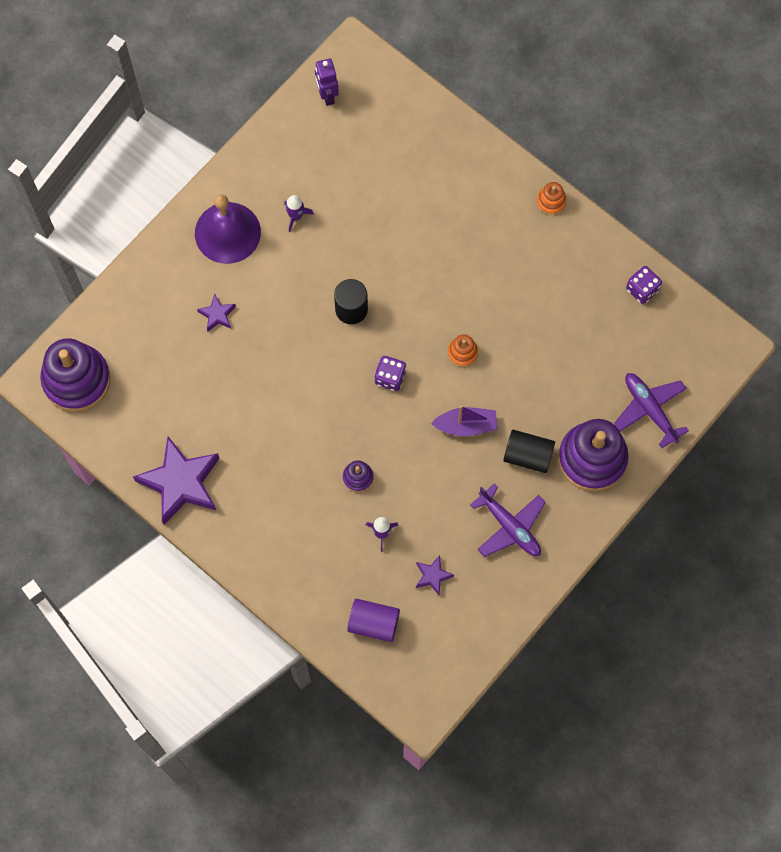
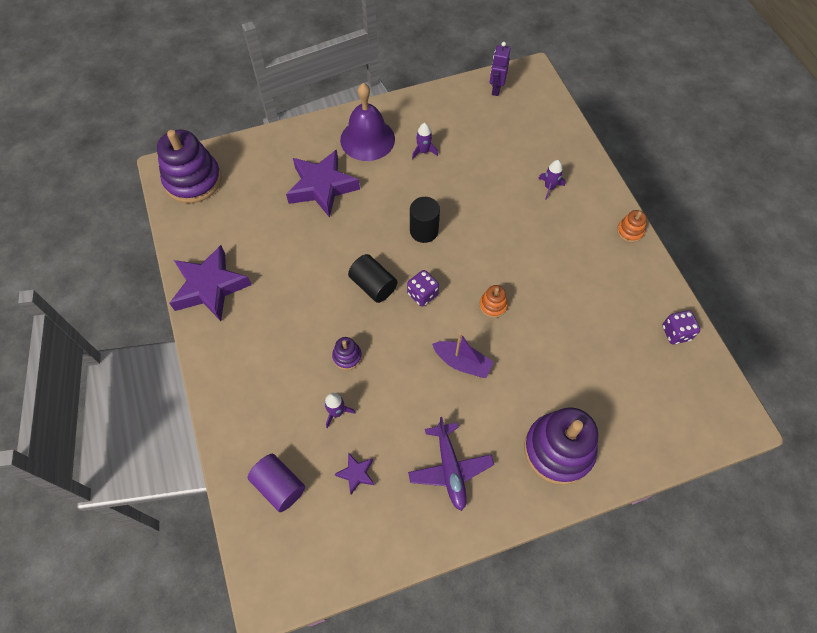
camera: 30 degrees right, 10 degrees down
purple star [197,294,236,331] -> purple star [286,149,360,218], size x2.21
black cylinder [503,430,555,473] -> black cylinder moved to [348,254,397,303]
purple plane [614,373,689,448] -> none
none -> purple rocket [538,160,565,200]

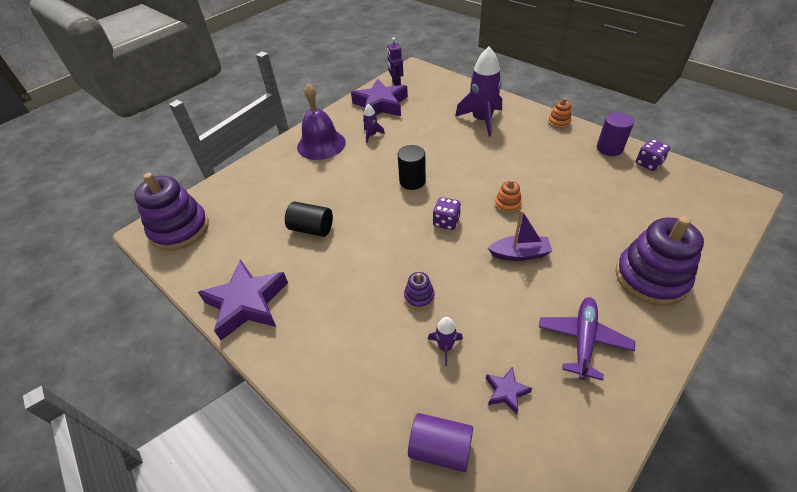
camera: 25 degrees left, 15 degrees down
purple star [286,149,360,218] -> purple star moved to [351,79,408,116]
black cylinder [348,254,397,303] -> black cylinder moved to [285,202,333,237]
purple plane [408,417,494,511] -> purple plane turned 120 degrees counterclockwise [539,297,635,381]
purple rocket [538,160,565,200] -> purple rocket [455,47,502,137], size x2.15
none -> purple cylinder [597,112,634,156]

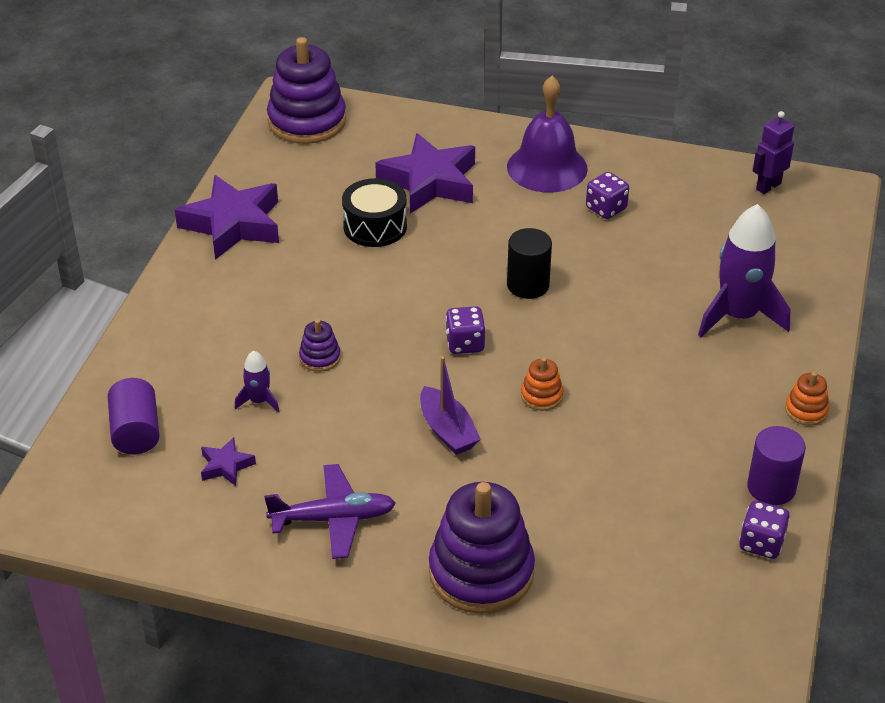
camera: 60 degrees right, 5 degrees down
black cylinder [285,202,333,237] -> black drum [342,178,407,247]
purple star [351,79,408,116] -> purple star moved to [375,133,475,214]
purple rocket [363,104,385,143] -> purple dice [586,172,629,219]

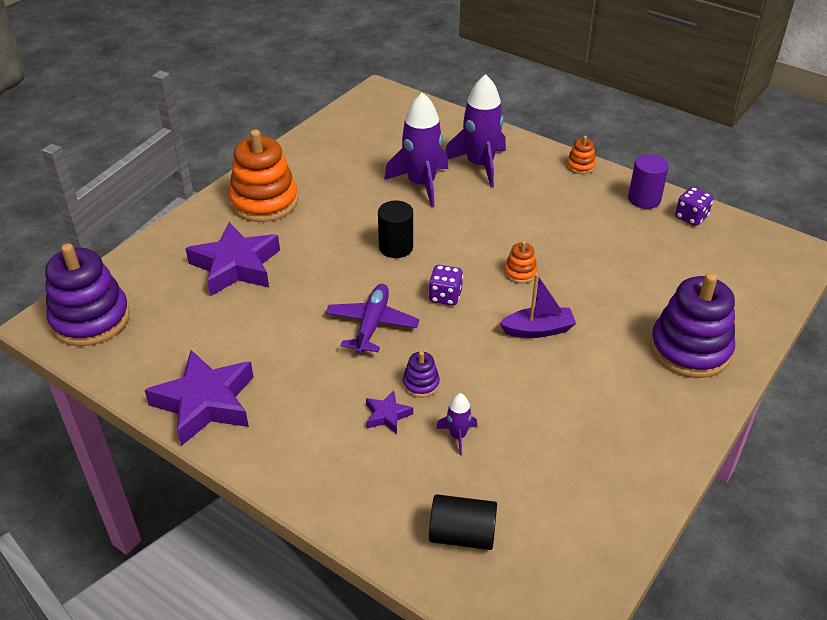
camera: 70 degrees left, 0 degrees up
purple cylinder [108,378,160,454] -> black cylinder [429,494,497,550]
purple star [201,437,256,486] -> purple star moved to [366,391,413,434]
purple plane [264,464,396,559] -> purple plane moved to [326,284,420,354]
black drum [342,178,407,247] -> none
purple bell [507,76,588,193] -> orange stacking toy [229,130,298,222]
purple dice [586,172,629,219] -> none
purple robot [753,111,794,194] -> none
none -> purple rocket [384,92,448,207]

